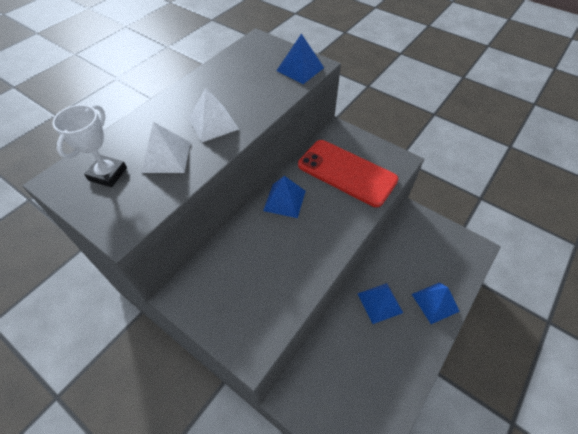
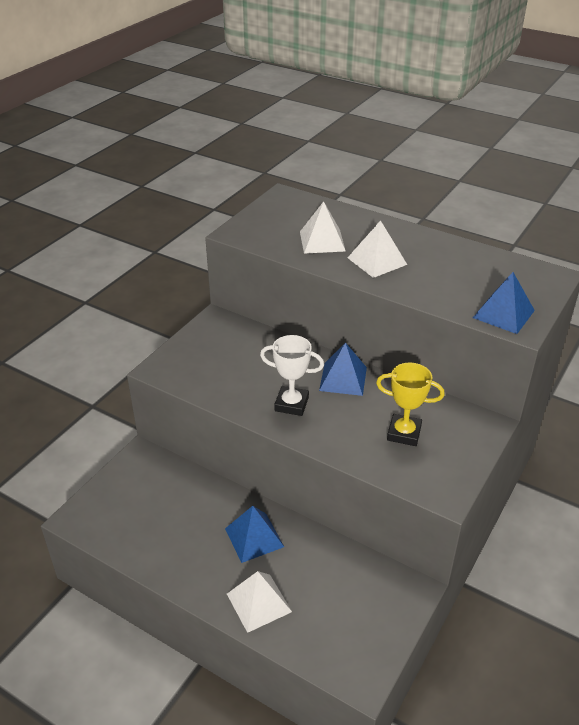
camera: 85 degrees right, 15 degrees down
white trophy [52,104,127,187] -> white trophy moved to [260,335,324,416]
red phone [298,140,398,207] -> yellow trophy [376,363,445,446]
blue pyramid [412,282,460,324] -> white pyramid [227,571,292,633]

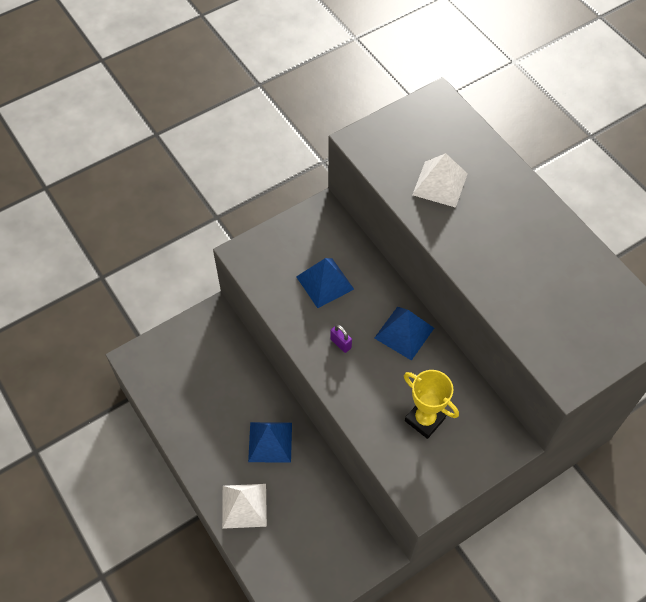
camera: 25 degrees right, 20 degrees up
white trophy [260,335,324,416] -> purple padlock [330,325,352,353]
white pyramid [348,220,407,278] -> none
blue pyramid [473,272,535,334] -> blue pyramid moved to [296,258,354,308]

